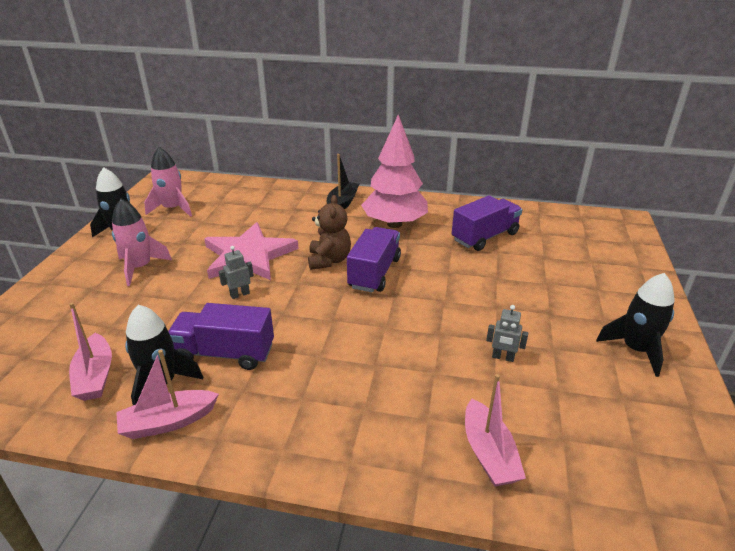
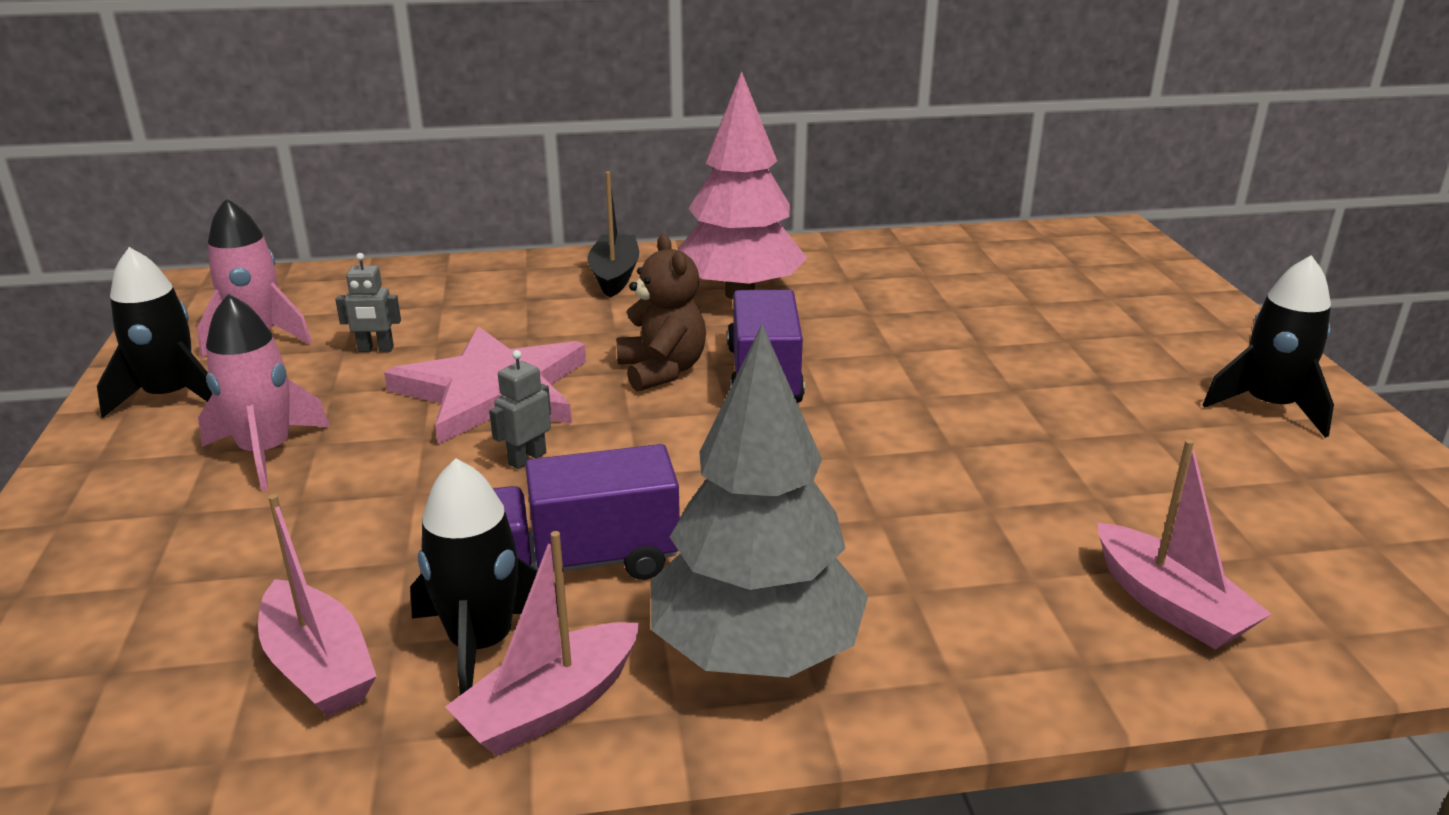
camera: 20 degrees left, 5 degrees down
purple truck [452,196,522,251] -> none
grey robot [486,305,528,362] -> grey robot moved to [335,253,401,352]
none -> grey tree [651,324,868,677]

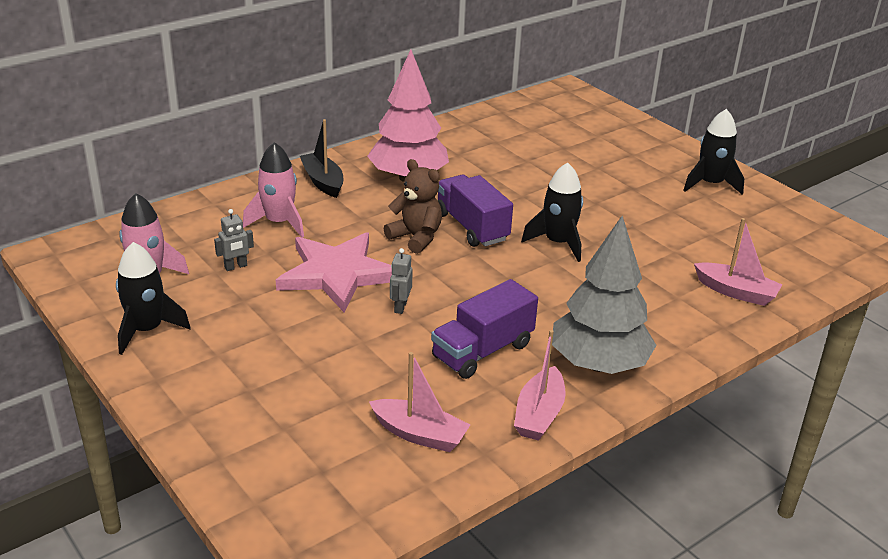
camera: 30 degrees left, 5 degrees up
pink rocket [198,293,330,491] -> pink rocket moved to [243,142,304,238]
black rocket [410,458,558,695] -> black rocket moved to [521,162,583,262]

